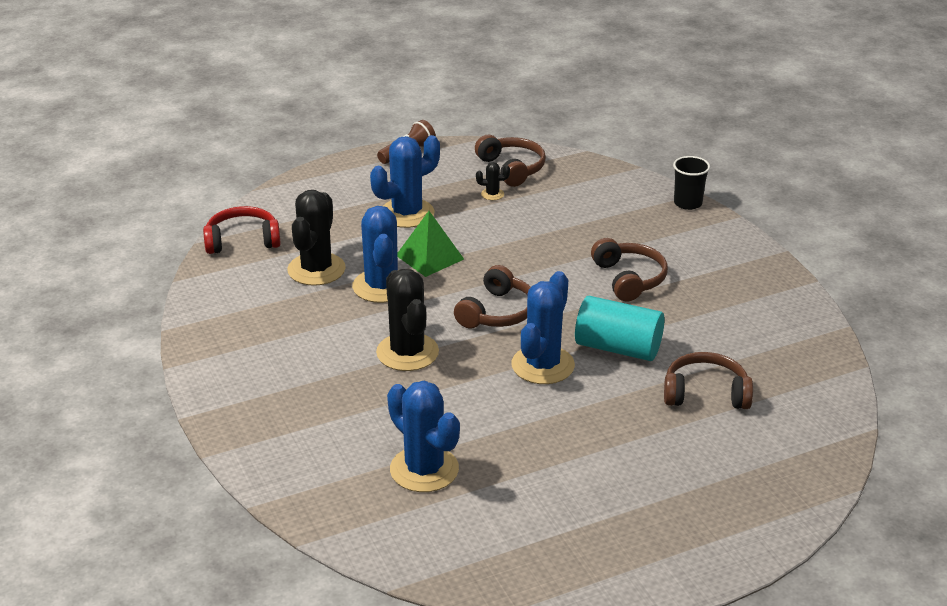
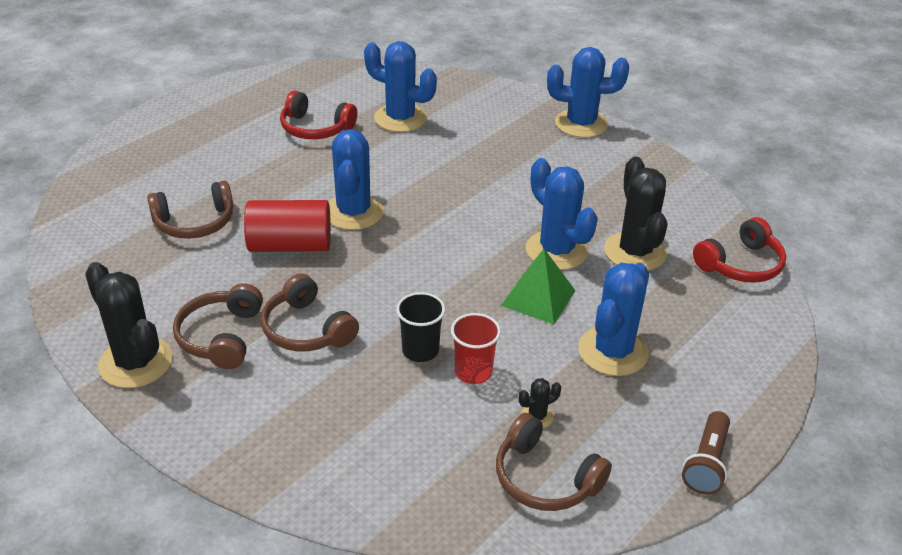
camera: 155 degrees right, 5 degrees up
black cactus [376,269,439,371] -> black cactus moved to [85,262,173,388]
brown headphones [454,265,531,329] -> brown headphones moved to [173,283,263,369]
turquoise cylinder [575,296,664,361] -> red cylinder [244,200,331,252]
black cup [673,156,710,210] -> black cup moved to [396,292,445,362]
none -> red headphones [280,91,357,139]
none -> red cup [451,313,501,384]
none -> blue cactus [547,47,629,138]

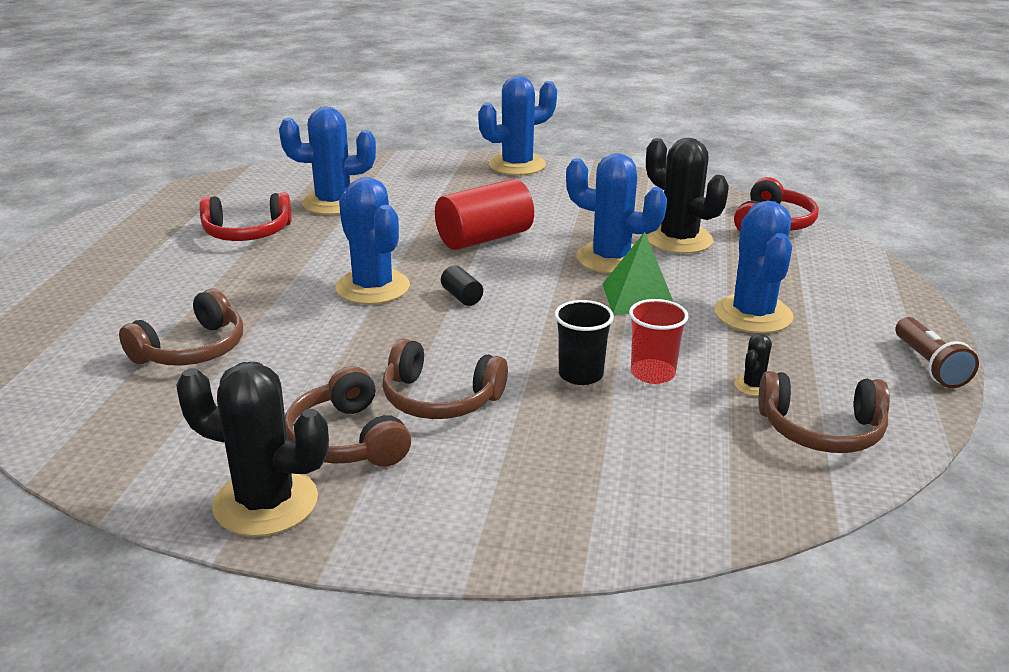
camera: 30 degrees left, 10 degrees down
red cylinder [244,200,331,252] -> red cylinder moved to [435,179,534,250]
none -> black cylinder [441,265,483,306]

